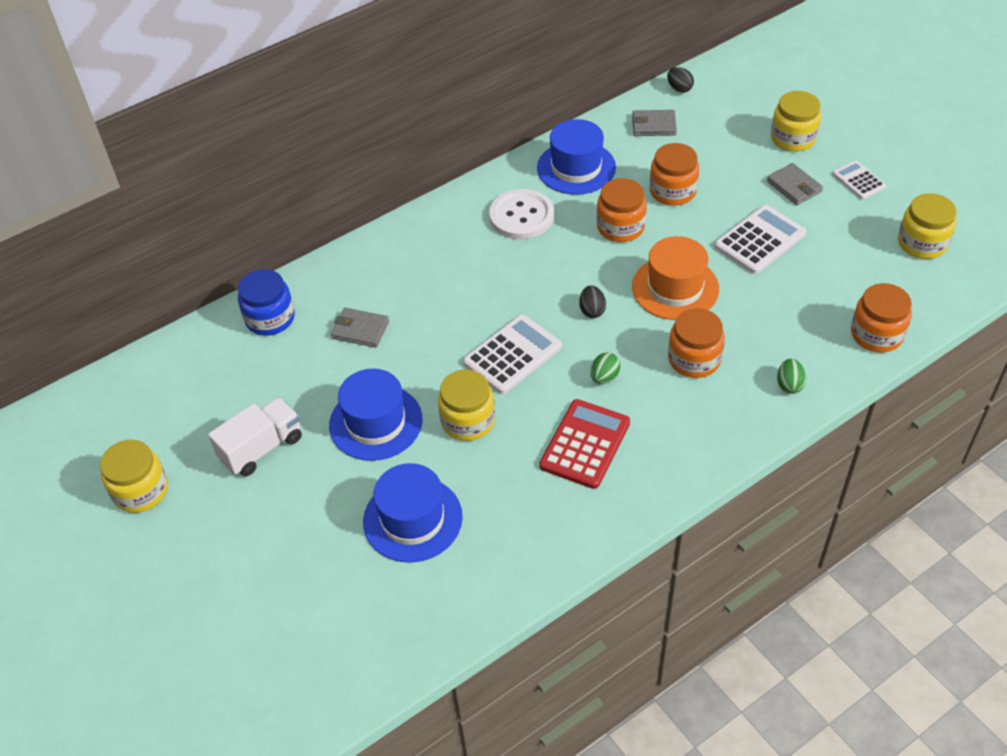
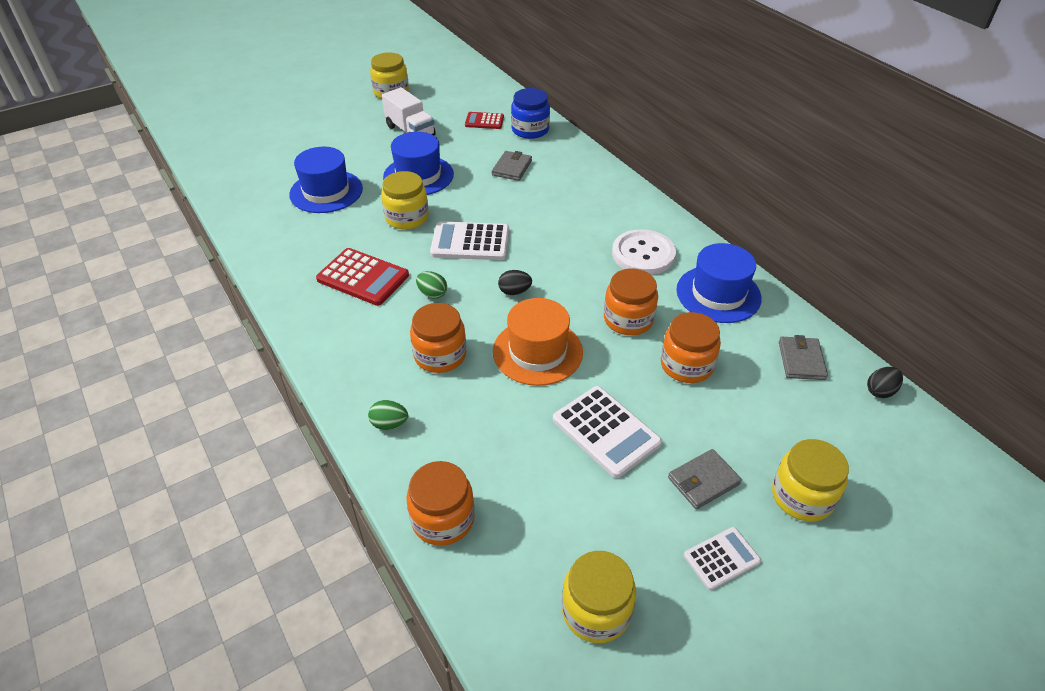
camera: 90 degrees right, 5 degrees down
white calculator [463,314,562,394] -> white calculator turned 135 degrees clockwise [430,221,509,260]
none -> red calculator [465,112,504,129]

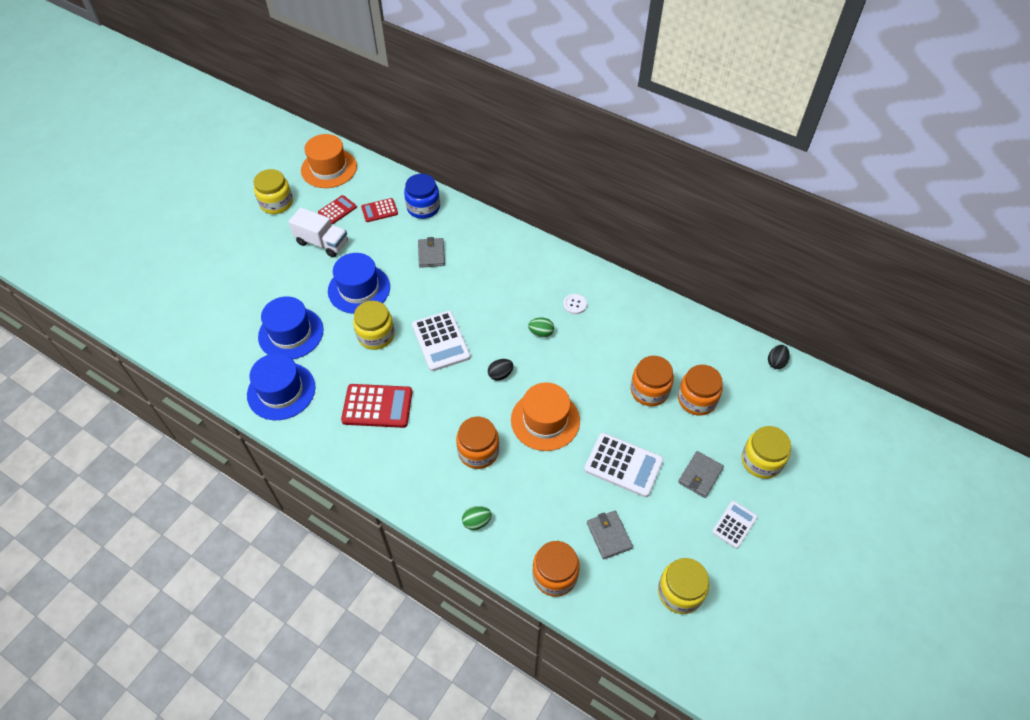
camera: 25 degrees left, 10 degrees up
green egg [416,271,447,299] -> green egg moved to [528,318,554,337]
white calculator [430,221,509,260] -> white calculator turned 90 degrees counterclockwise [412,311,471,371]
orange jar [604,269,658,335] -> orange jar moved to [678,365,723,416]
white button [612,229,676,275] -> white button [563,294,587,314], size x0.48
blue hat [676,243,762,323] -> blue hat moved to [247,354,316,420]
grey wallet [779,335,828,380] -> grey wallet moved to [587,511,633,559]
none -> orange hat [301,134,357,188]
none -> red calculator [318,195,357,224]

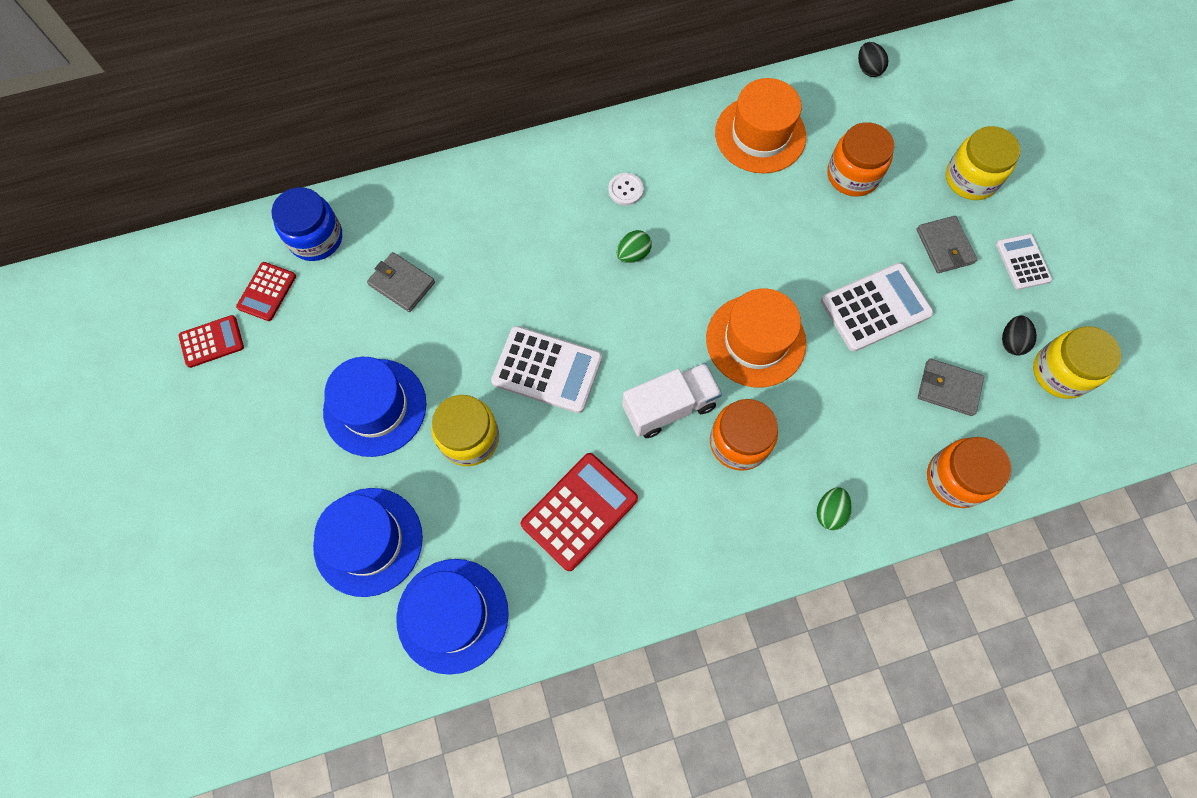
camera: 50 degrees left, 15 degrees up
yellow jar [253,169,293,214] -> none
white truck [289,207,348,257] -> white truck moved to [622,363,722,438]
orange hat [301,134,357,188] -> orange hat moved to [715,78,806,173]
red calculator [318,195,357,224] -> red calculator turned 75 degrees clockwise [179,315,244,368]
black egg [488,359,513,380] -> black egg moved to [1002,315,1037,355]
orange jar [631,356,674,406] -> none

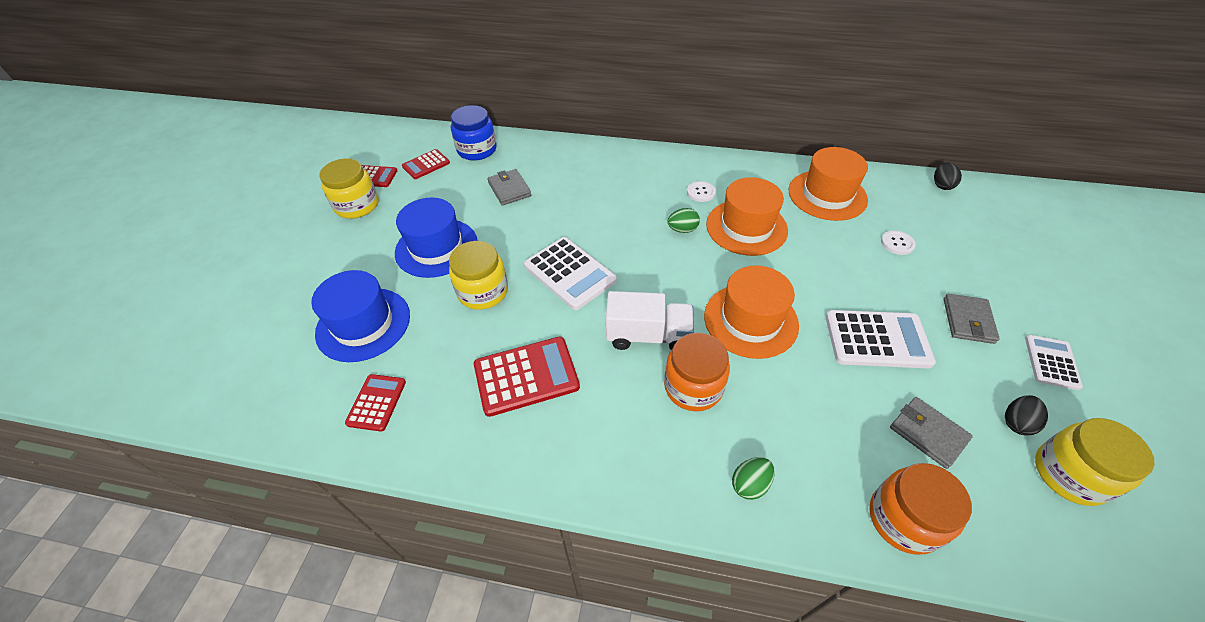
camera: 30 degrees right, 20 degrees down
blue hat [396,559,509,675] -> red calculator [345,374,406,432]
orange jar [827,122,895,197] -> white button [881,230,916,255]
yellow jar [946,126,1020,200] -> yellow jar moved to [319,158,379,219]
none -> orange hat [706,177,788,256]

